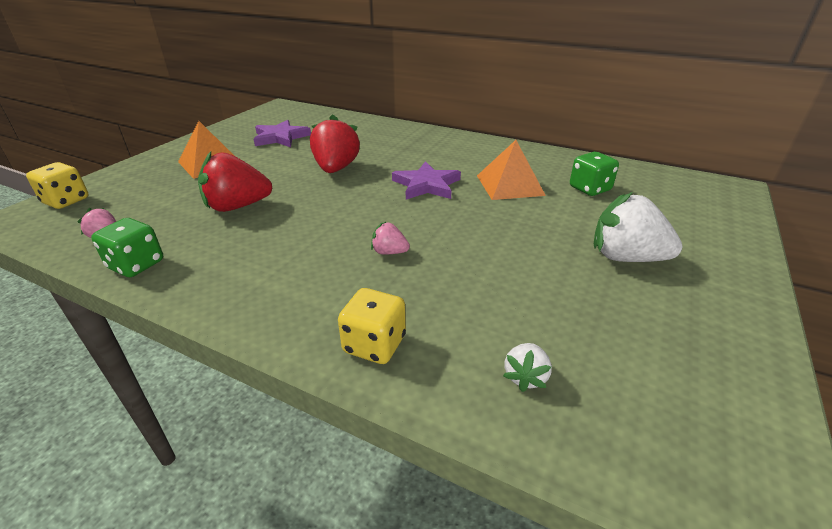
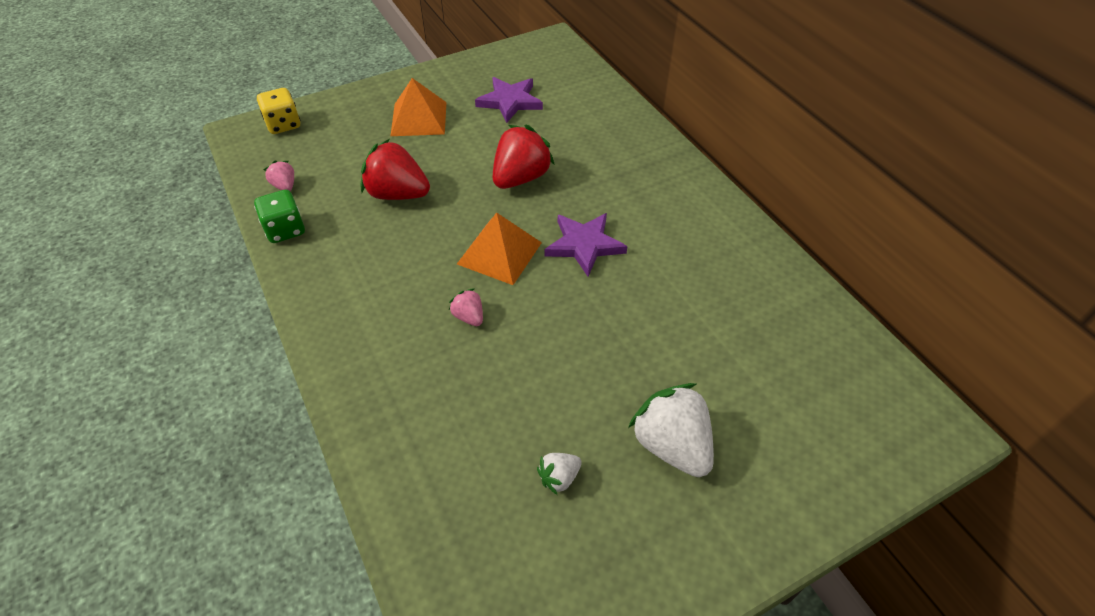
camera: 35 degrees right, 15 degrees up
yellow dice [338,288,406,364] -> none
orange pyramid [477,140,546,200] -> orange pyramid moved to [457,213,542,285]
white strawberry [503,343,552,392] -> white strawberry moved to [537,453,582,495]
green dice [570,152,619,196] -> none

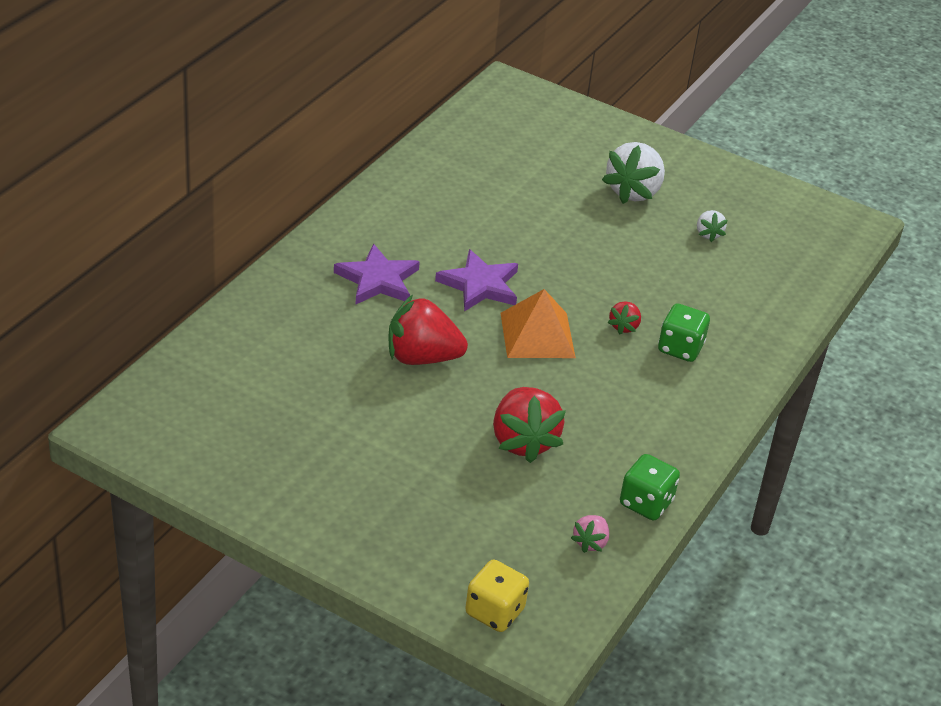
camera: 125 degrees left, 10 degrees down
orange pyramid [391,78,446,136] -> none
pink strawberry [449,288,483,326] -> red strawberry [608,301,641,335]
purple star [475,77,543,123] -> purple star moved to [334,244,420,305]
white strawberry [537,453,582,495] -> white strawberry turned 60 degrees clockwise [697,210,728,242]
none -> green dice [658,304,710,362]

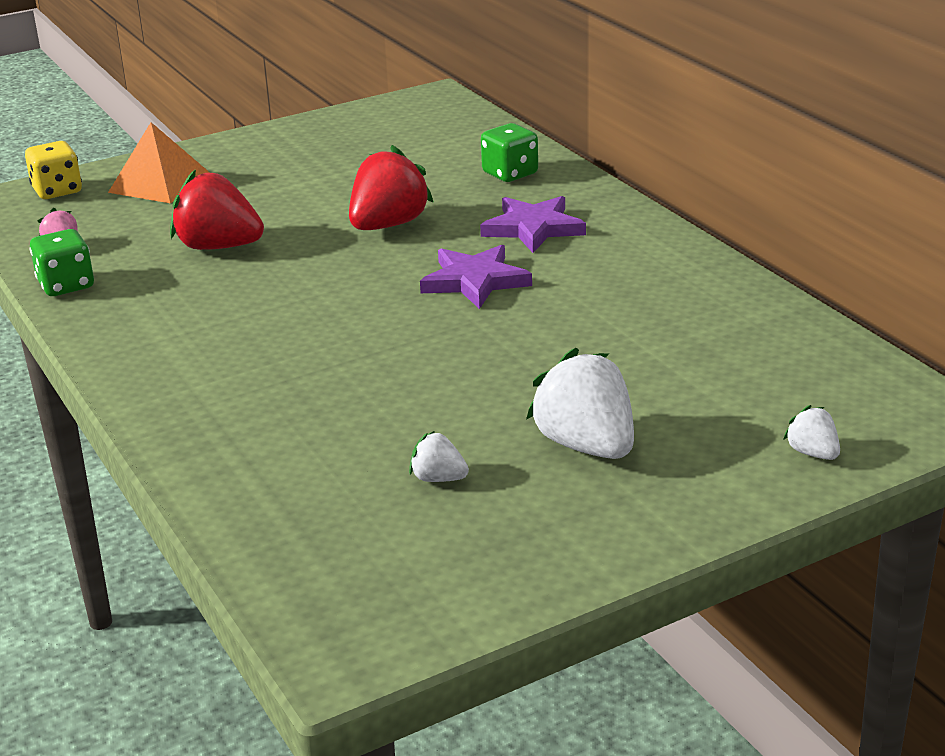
camera: 125 degrees right, 10 degrees down
orange pyramid [501,289,576,358] -> orange pyramid moved to [108,122,210,203]
red strawberry [608,301,641,335] -> none
green dice [658,304,710,362] -> green dice moved to [481,123,538,182]
none -> white strawberry [783,405,840,460]

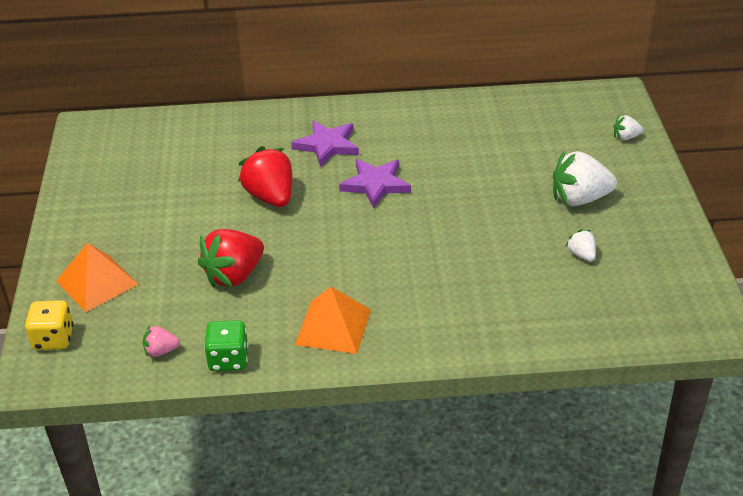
camera: 65 degrees left, 10 degrees up
white strawberry [409,431,469,482] -> white strawberry turned 105 degrees clockwise [565,230,596,261]
green dice [481,123,538,182] -> none
none -> orange pyramid [295,287,371,354]

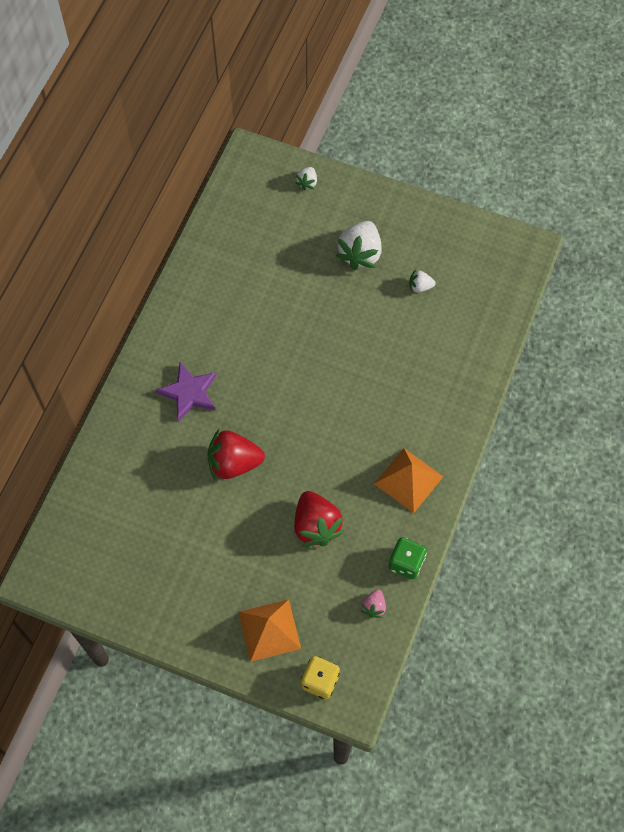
camera: 65 degrees left, 25 degrees up
purple star [339,159,411,208] -> none

